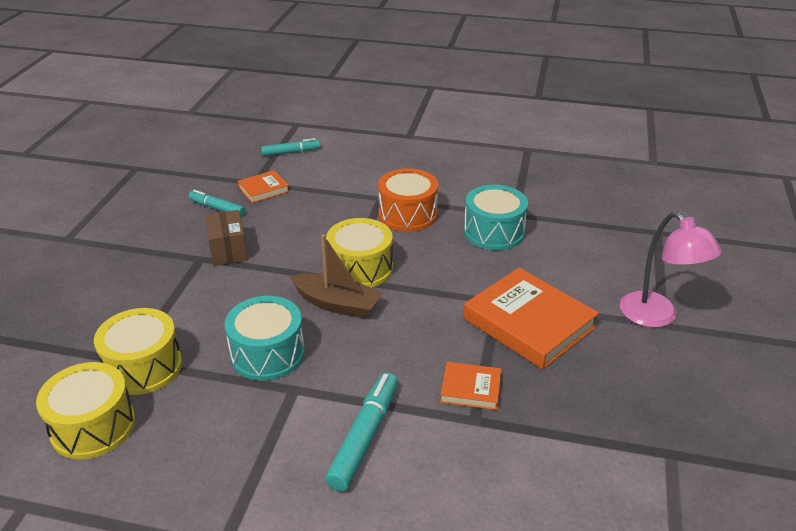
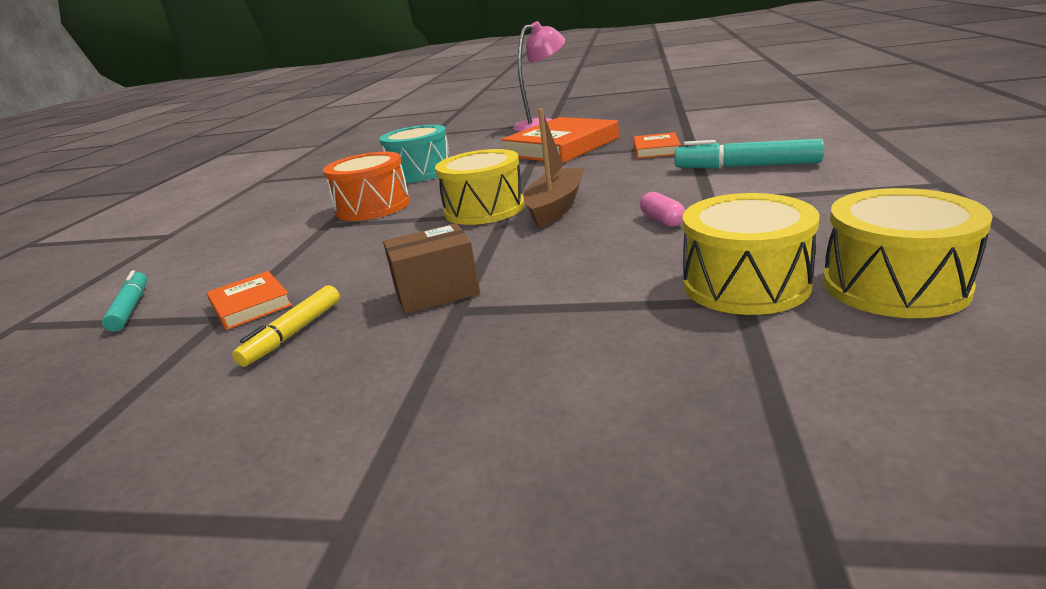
camera: 90 degrees left, 10 degrees down
turquoise marker [189,190,246,217] -> yellow marker [232,285,340,367]
turquoise drum [225,296,305,381] -> pink capsule [640,192,685,227]

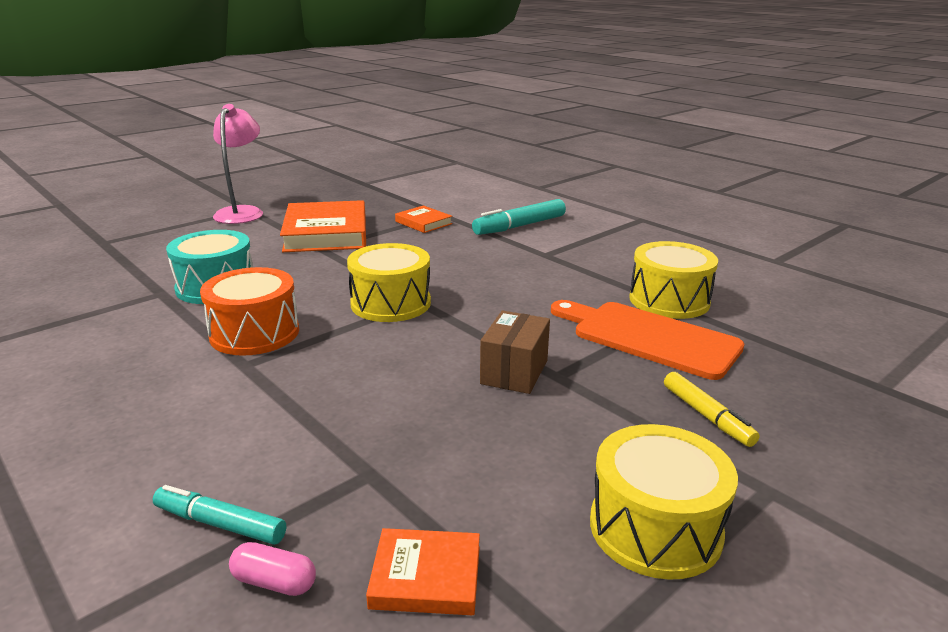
camera: 55 degrees left, 0 degrees up
orange book [206,271,292,330] -> orange book moved to [366,528,480,615]
yellow marker [232,285,340,367] -> yellow marker moved to [664,372,760,447]
brown boat [524,108,584,228] -> none
pink capsule [640,192,685,227] -> pink capsule moved to [229,542,316,596]
yellow drum [823,188,993,318] -> yellow drum moved to [590,424,738,580]
none -> orange cutting board [551,300,744,380]

